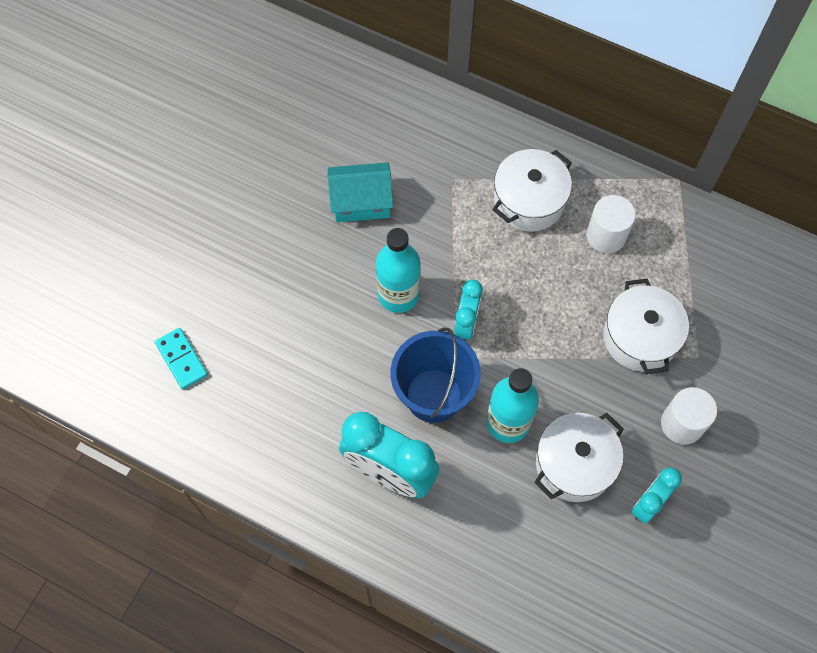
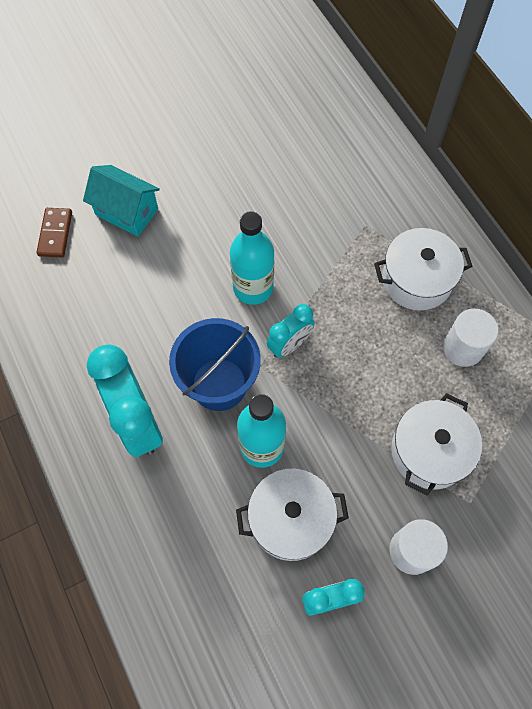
camera: 35 degrees right, 0 degrees up
turquoise domino [155,328,208,390] -> brown domino [36,208,72,258]
turquoise house [328,162,393,222] -> turquoise house moved to [83,165,160,237]

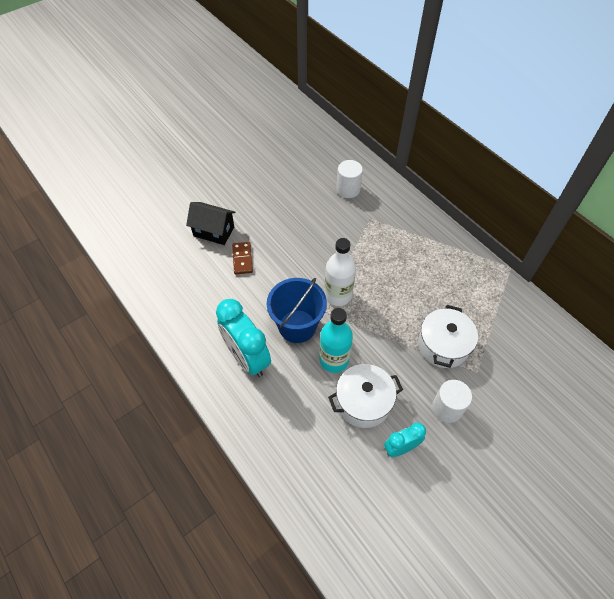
camera: 10 degrees left, 10 degrees down
brown domino [36,208,72,258] -> brown domino moved to [232,242,253,274]
turquoise house [83,165,160,237] -> black house [186,202,235,245]
turquoise bottle [230,211,274,305] -> none
turquoise clock [266,304,315,358] -> white bottle [325,238,356,306]
white pot [374,228,473,310] -> none
white cylinder [443,309,498,367] -> white cylinder moved to [336,160,363,198]

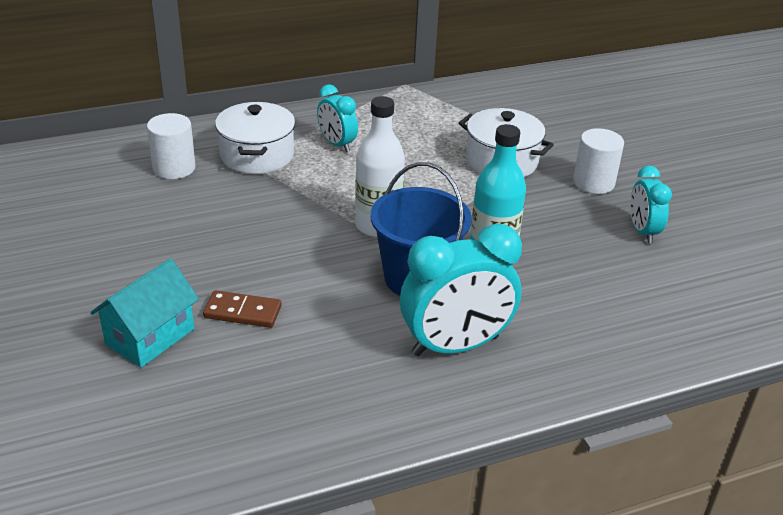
camera: 75 degrees left, 20 degrees down
black house [186,202,235,245] -> turquoise house [90,258,199,368]
white pot [328,364,403,428] -> white pot moved to [215,102,295,174]
none -> turquoise clock [317,84,358,152]

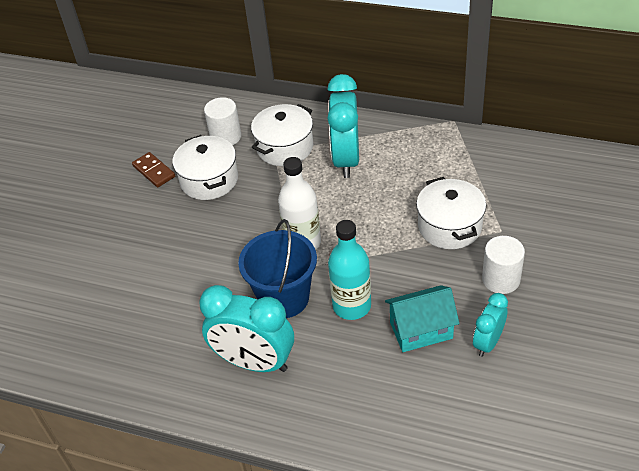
camera: 45 degrees right, 10 degrees up
turquoise house [90,258,199,368] -> turquoise house moved to [385,285,459,352]
brown domino [203,290,282,328] -> brown domino moved to [132,152,175,187]
turquoise clock [317,84,358,152] -> turquoise clock [327,74,359,178], size x1.79
none -> white pot [173,135,238,200]

